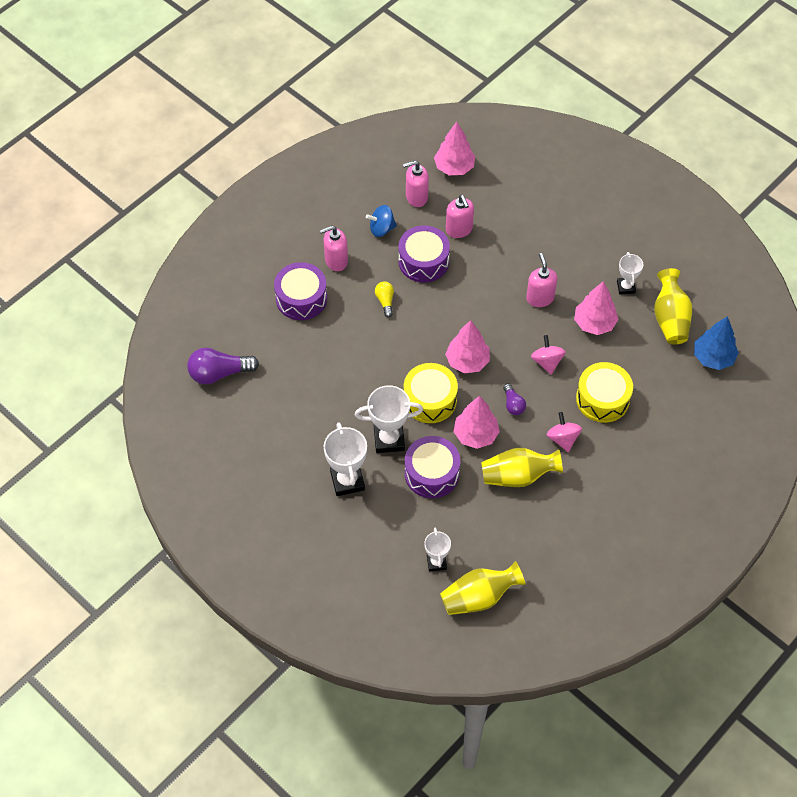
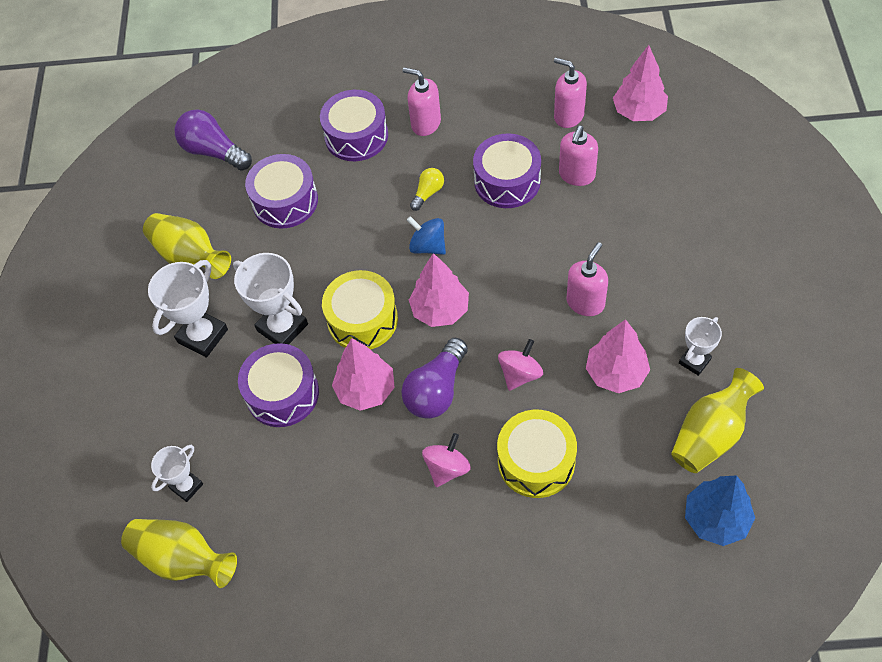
camera: 50 degrees right, 0 degrees up
blue spinning top [366,205,397,237] -> blue spinning top moved to [407,216,446,255]
yellow vase [481,448,563,487] -> yellow vase moved to [143,213,231,279]
purple light bulb [503,383,526,415] -> purple light bulb [401,338,468,419], size x1.84
none -> purple drum [245,154,318,229]

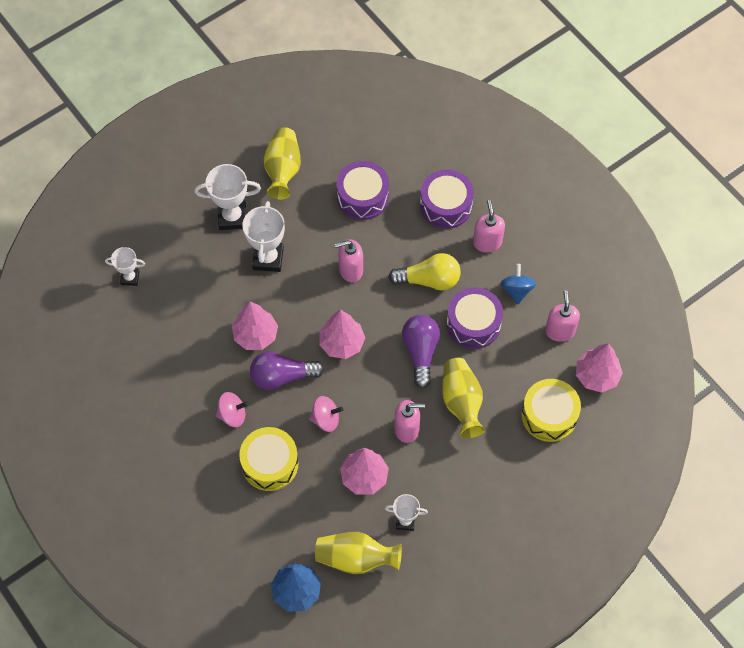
camera: 50 degrees right, 5 degrees up
yellow vase [121,519,237,588] -> yellow vase moved to [442,358,485,438]
purple light bulb [175,109,252,171] -> purple light bulb moved to [402,315,440,389]
purple drum [238,343,319,427] -> none
yellow drum [322,270,398,350] -> yellow drum moved to [521,379,581,442]
blue spinning top [407,216,446,255] -> blue spinning top moved to [501,264,536,304]
yellow light bulb [410,168,444,211] -> yellow light bulb [388,253,461,290], size x1.84
pink soap dispenser [559,126,598,186] -> pink soap dispenser moved to [335,240,363,282]

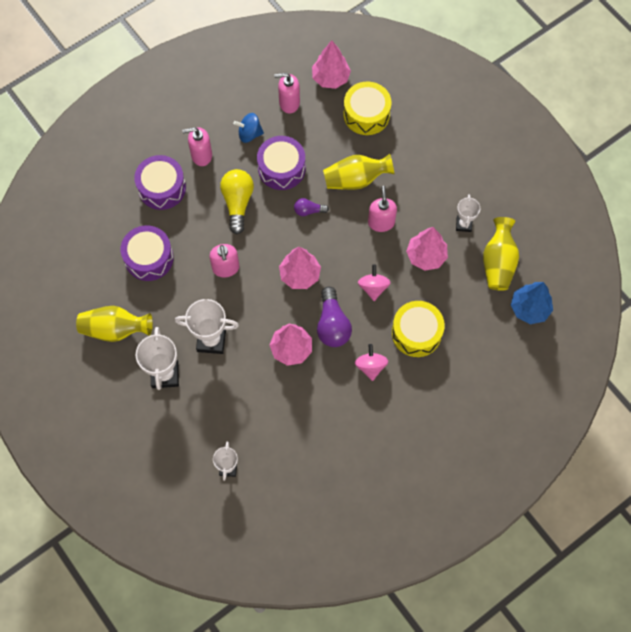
camera: 90 degrees left, 5 degrees up
purple light bulb [402,315,440,389] -> purple light bulb [294,198,329,216], size x0.54

